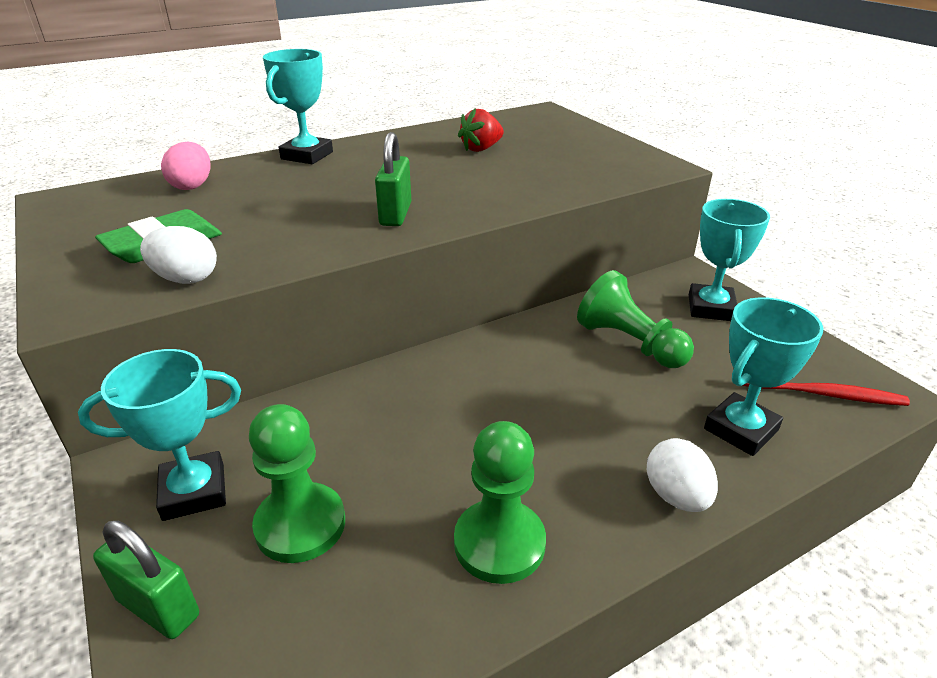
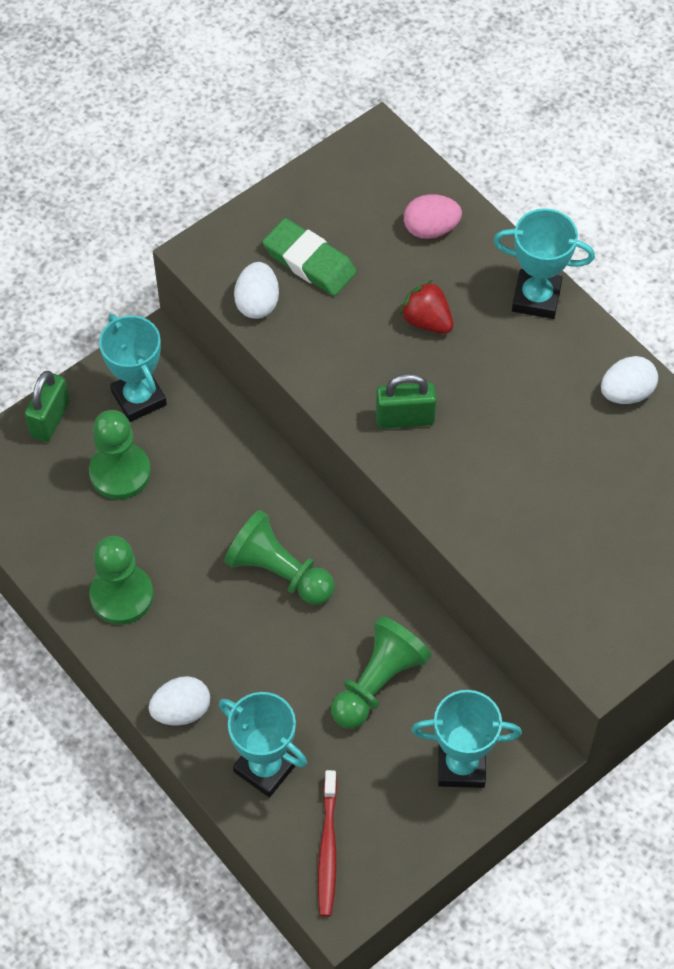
camera: 80 degrees right, 25 degrees up
red strawberry [458,108,504,152] -> red strawberry moved to [399,280,453,334]
none -> green pawn [224,510,335,605]
none -> white egg [601,356,658,404]

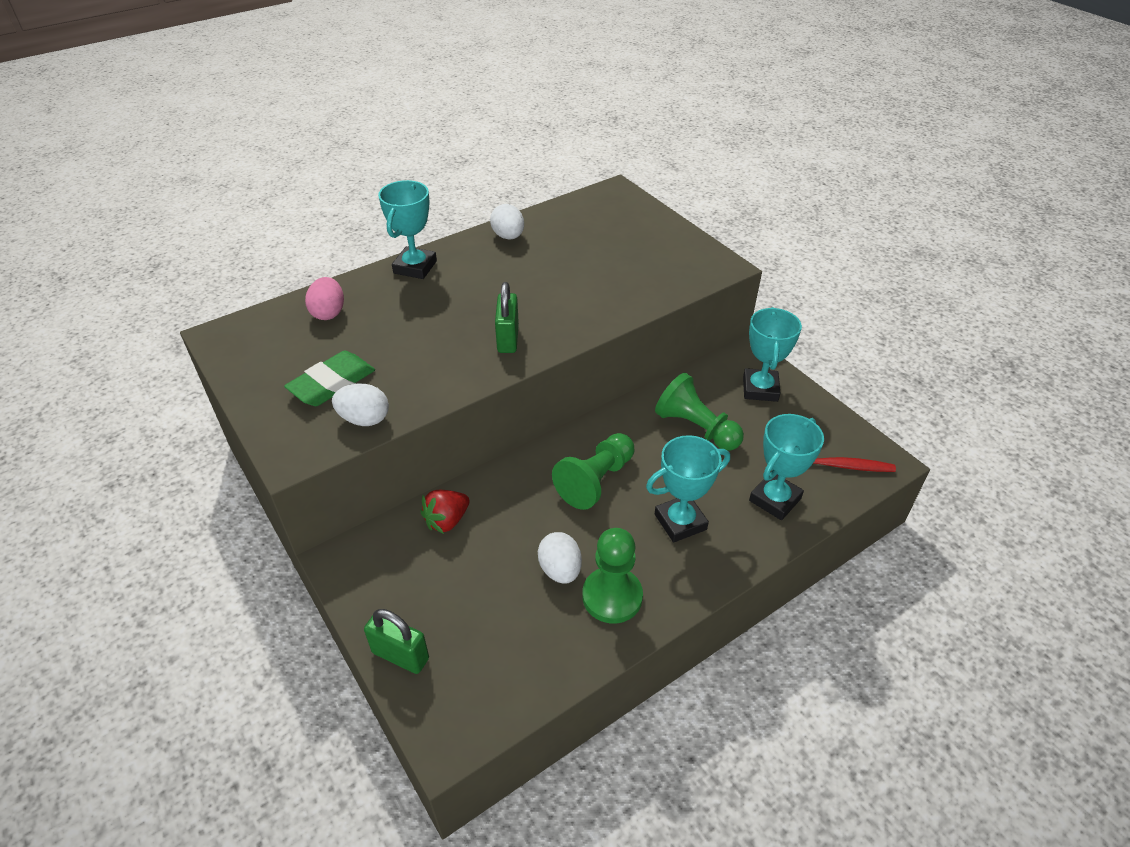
camera: 85 degrees left, 15 degrees down
green pawn [89,410,151,500] -> none
turquoise trophy [99,314,167,422] -> turquoise trophy moved to [646,435,730,542]
white egg [149,676,210,726] -> white egg moved to [538,532,582,584]
red strawberry [399,280,453,334] -> red strawberry moved to [420,490,470,534]

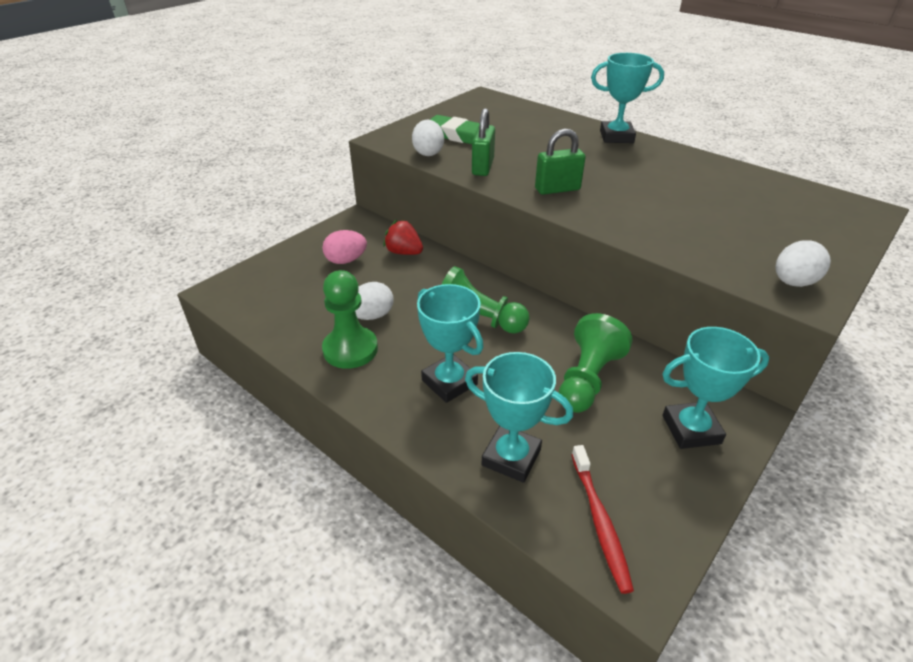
camera: 75 degrees right, 5 degrees down
pink egg [305,277,344,320] -> pink egg moved to [322,230,367,264]
green padlock [364,609,429,674] -> green padlock moved to [472,108,495,176]
white egg [490,204,524,240] -> white egg moved to [775,240,831,287]

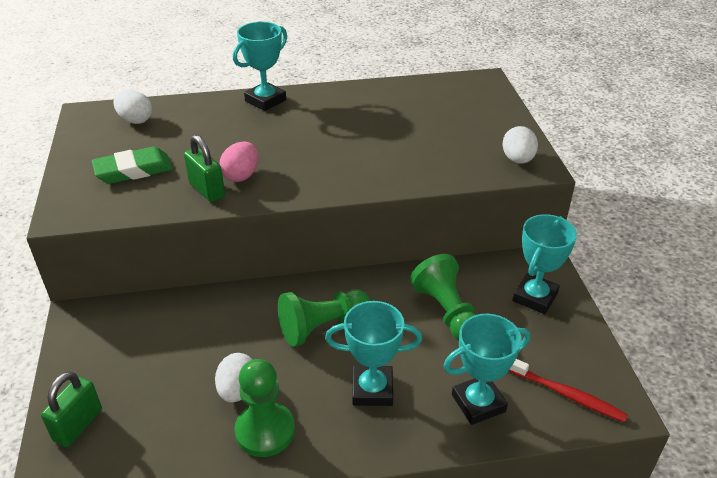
camera: 50 degrees left, 0 degrees up
pink egg [322,230,367,264] -> pink egg moved to [220,142,258,182]
red strawberry [383,220,423,255] -> none
white egg [412,120,444,156] -> white egg moved to [113,90,152,124]
green padlock [535,129,586,195] -> green padlock moved to [41,372,102,447]

